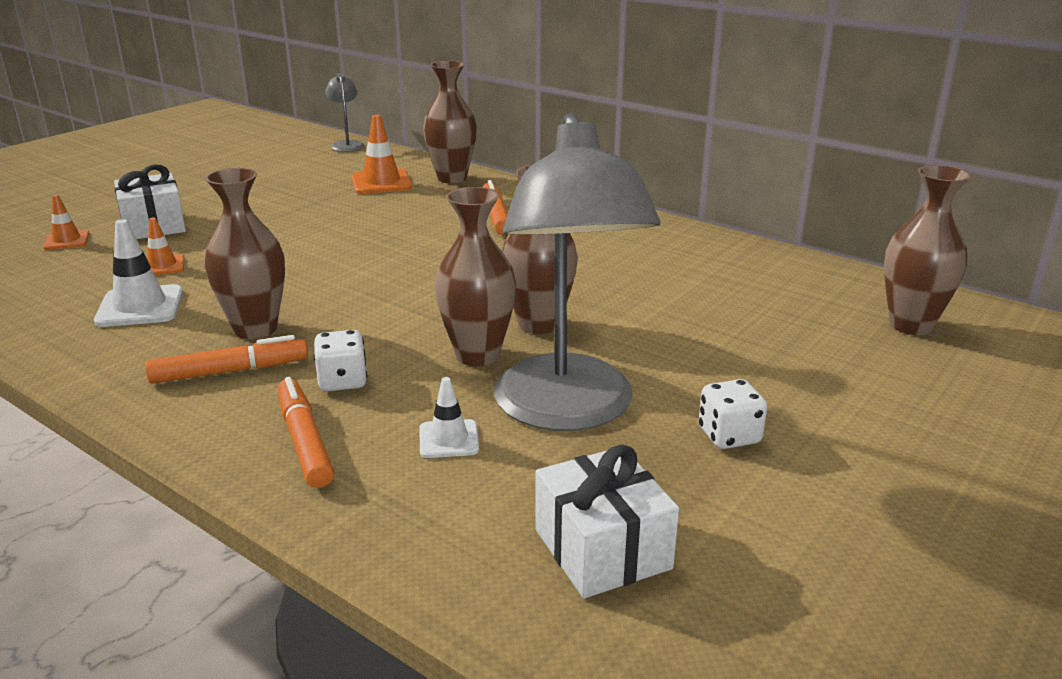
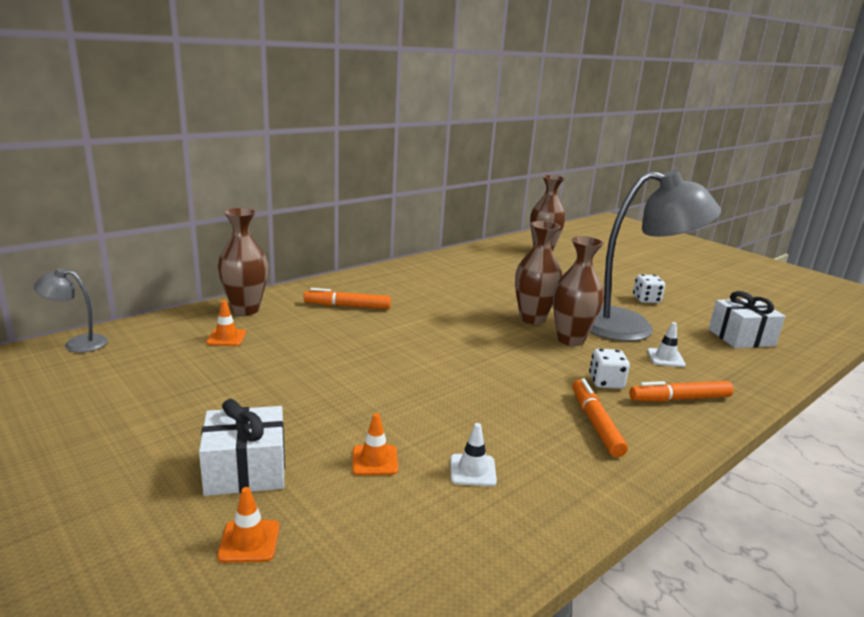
camera: 80 degrees left, 5 degrees down
white traffic cone [94,219,183,327] -> white traffic cone [450,423,497,486], size x0.61
brown vase [204,168,285,339] -> none
orange traffic cone [352,115,412,194] -> orange traffic cone [206,300,246,346], size x0.61

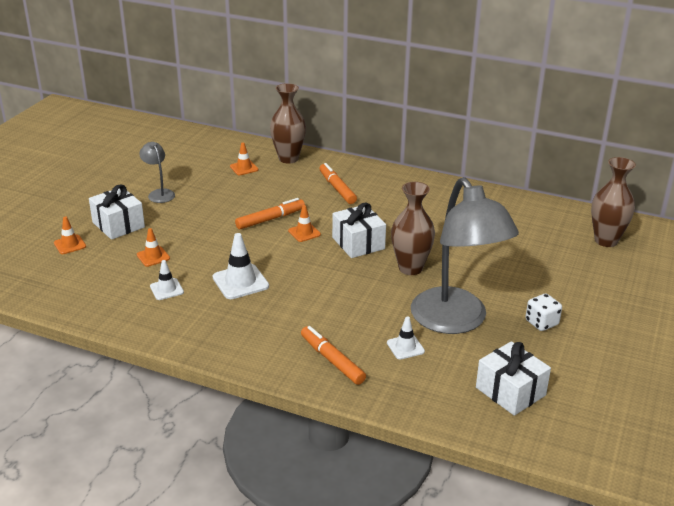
camera: 65 degrees right, 10 degrees up
grey lamp [33,268,108,353] -> grey lamp moved to [139,142,175,203]
brown vase [553,236,604,346] -> none
orange marker [572,378,628,457] -> orange marker moved to [235,198,305,229]
white dice [589,349,630,389] -> none
none -> white traffic cone [213,233,269,299]
none -> orange traffic cone [288,205,321,242]
none -> white gift [332,202,386,258]

